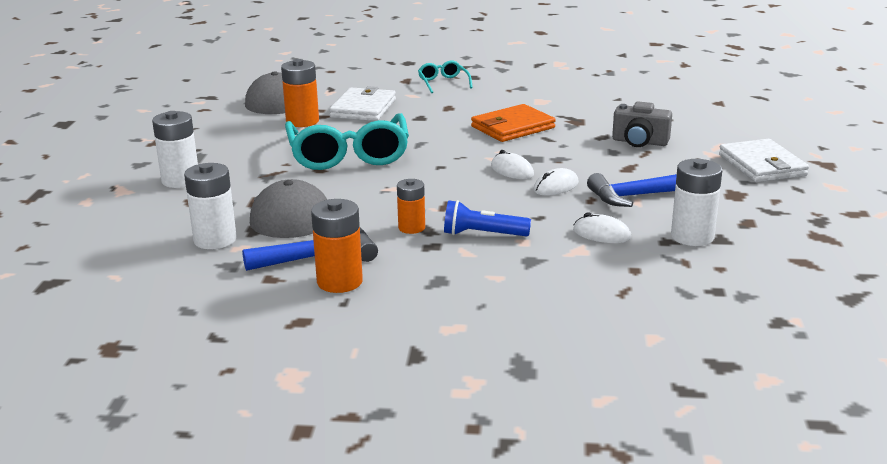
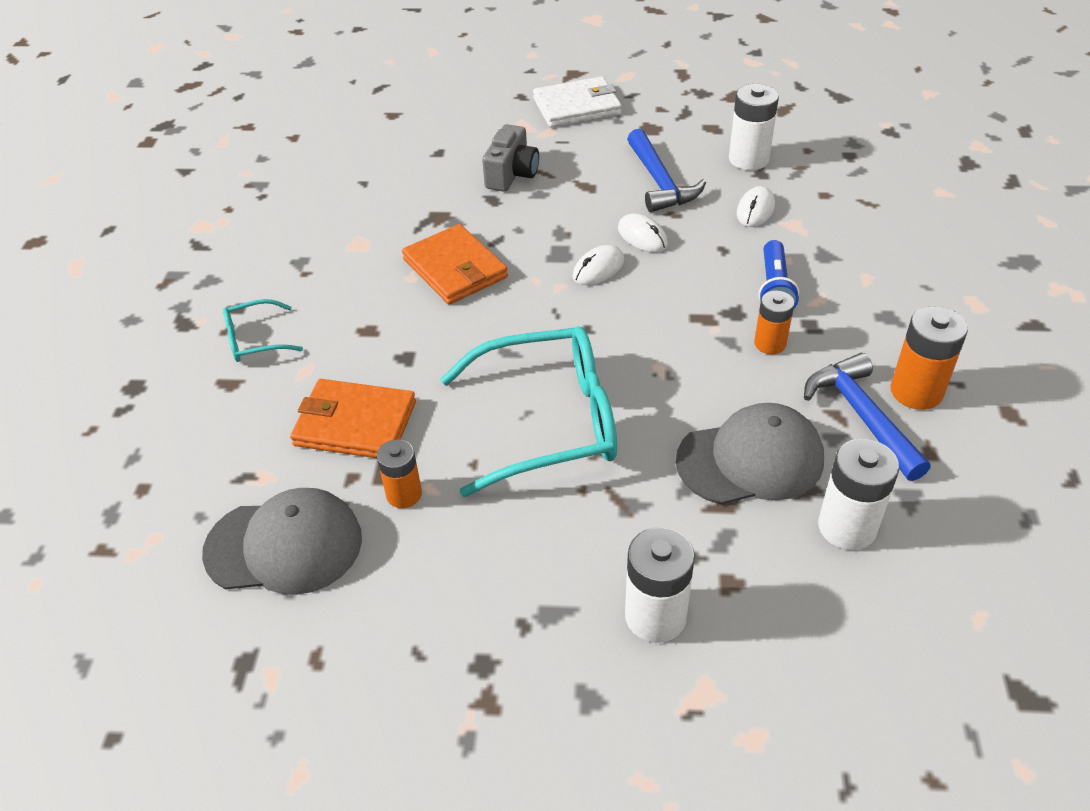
camera: 90 degrees left, 20 degrees up
orange battery [281,59,319,127] -> orange battery [377,439,422,508], size x0.65
white wallet [329,86,396,121] -> orange wallet [290,379,416,458]

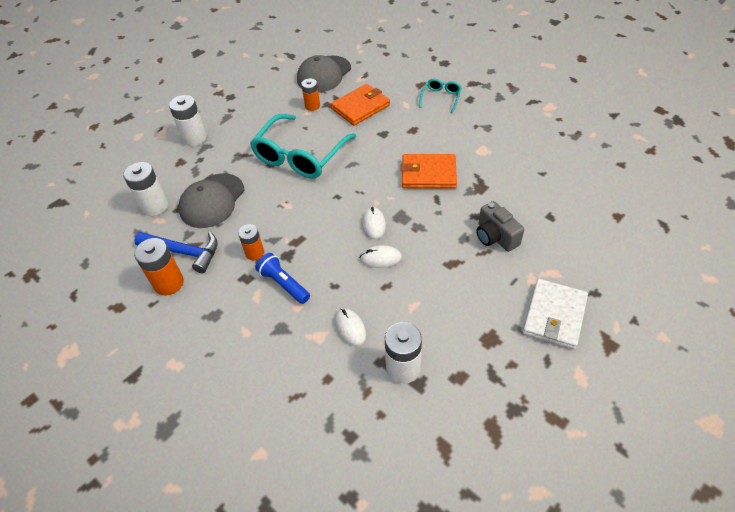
camera: 130 degrees right, 5 degrees up
blue hammer [627,129,706,212] -> none

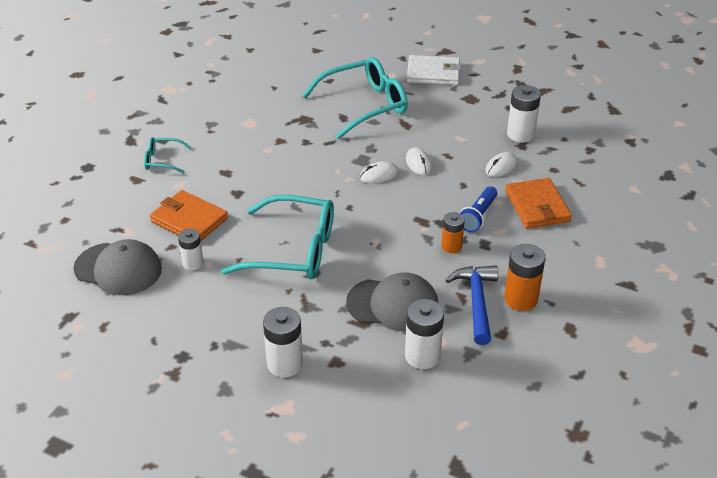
camera: 110 degrees left, 10 degrees down
orange battery [301,78,320,111] -> white battery [178,229,204,270]
orange wallet [401,154,457,189] -> orange wallet moved to [505,178,572,229]
grey camera [476,201,524,252] -> turquoise glasses [302,57,408,139]

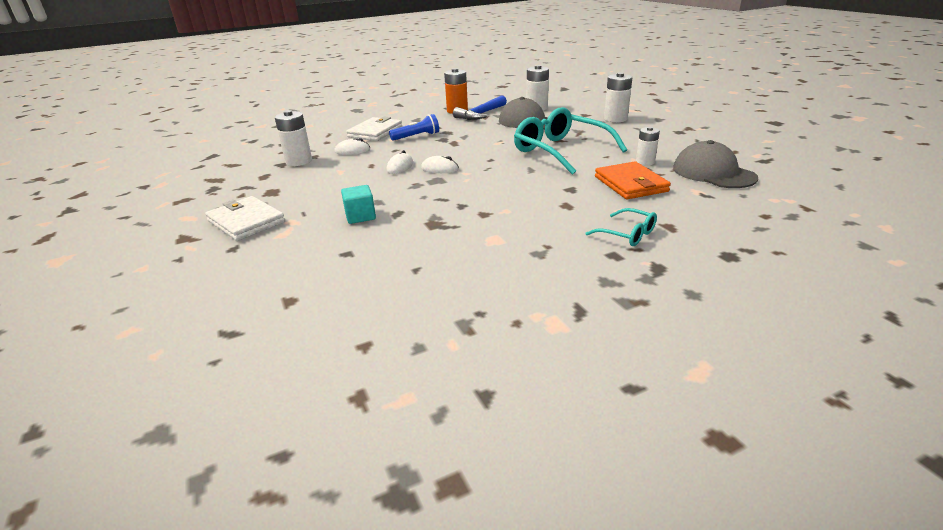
camera: 140 degrees left, 10 degrees down
turquoise glasses [302,57,408,139] -> turquoise cube [341,185,376,224]
orange battery [441,212,465,253] -> none
orange wallet [505,178,572,229] -> white wallet [346,117,402,141]

